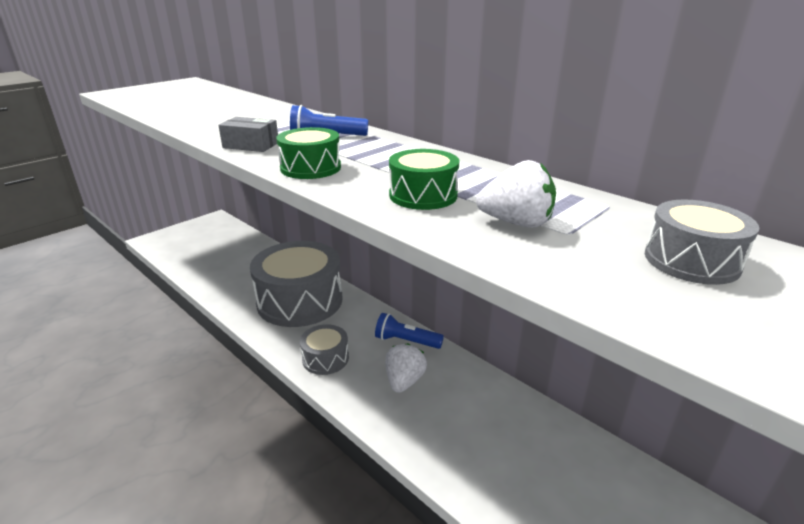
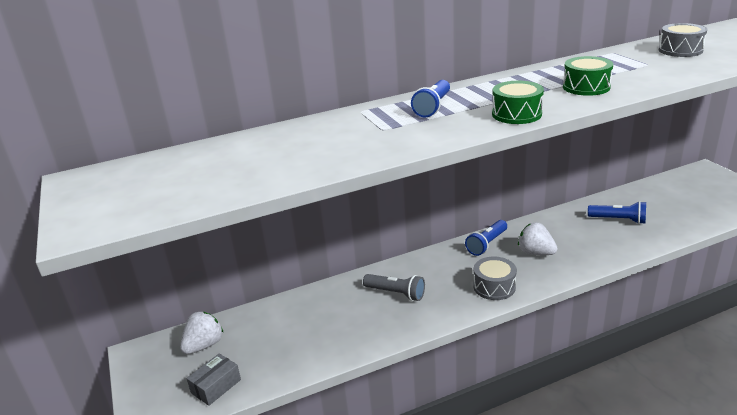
camera: 65 degrees left, 0 degrees up
grey box [218,117,278,152] -> grey box moved to [186,354,241,406]
grey drum [250,241,343,327] -> grey flashlight [363,274,425,301]
white strawberry [476,160,556,228] -> white strawberry moved to [180,312,224,354]
none -> blue flashlight [588,201,646,224]

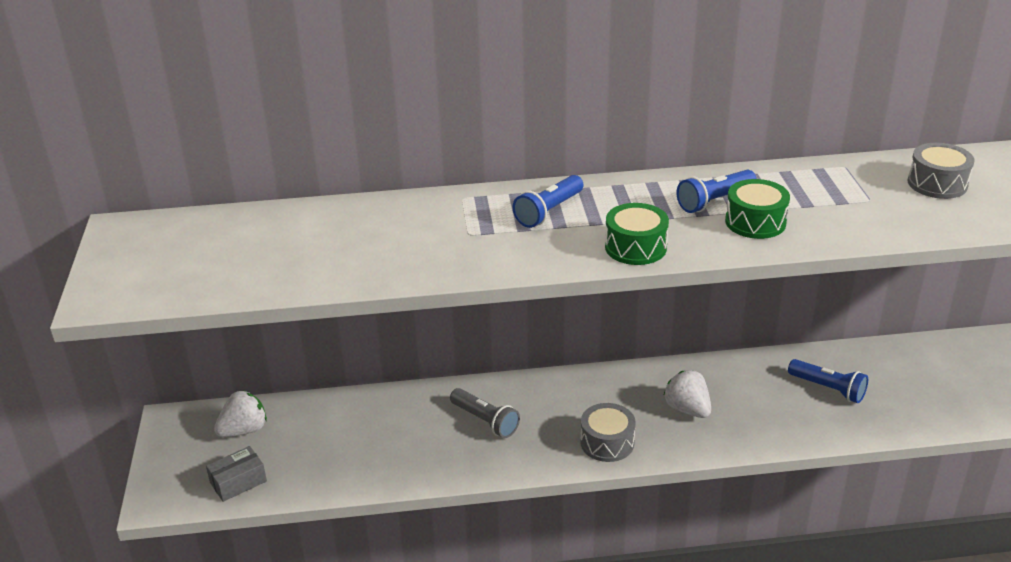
camera: 15 degrees right, 5 degrees up
blue flashlight [465,220,507,256] -> blue flashlight moved to [676,169,756,213]

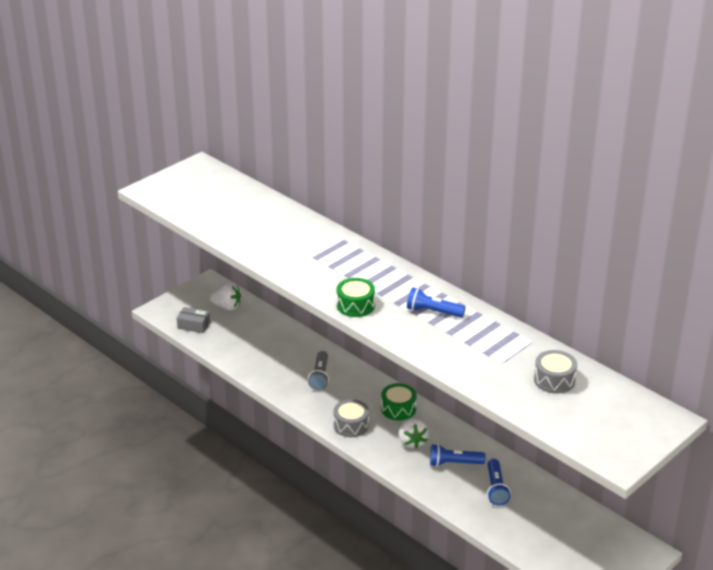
camera: 50 degrees right, 0 degrees up
blue flashlight [513,175,584,228] -> blue flashlight moved to [430,444,486,467]
white strawberry [663,370,711,418] -> white strawberry turned 150 degrees clockwise [399,418,429,449]
green drum [725,179,790,239] -> green drum moved to [381,383,417,421]

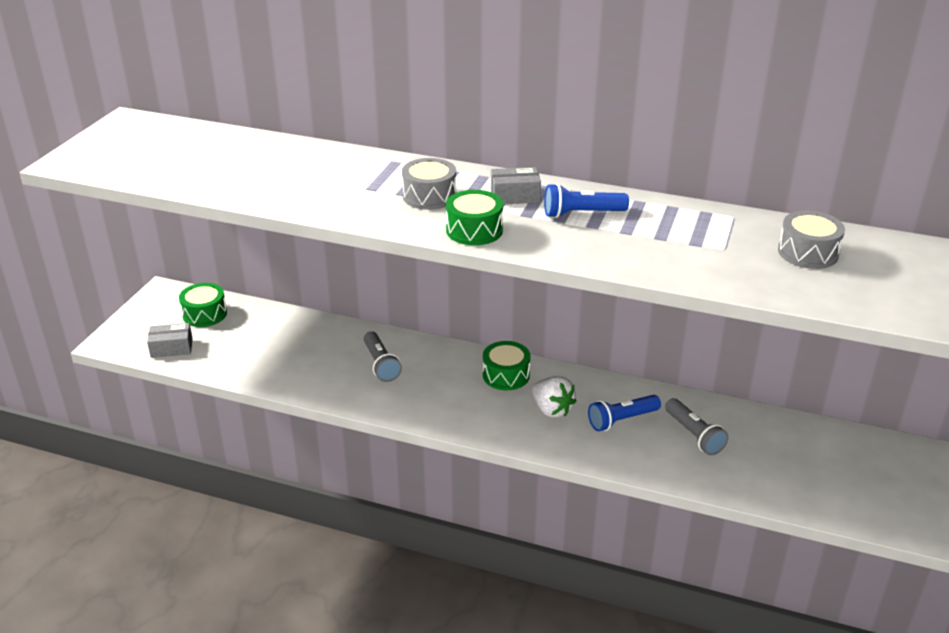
camera: 25 degrees left, 0 degrees up
white strawberry [210,283,241,310] -> green drum [179,283,227,327]
grey drum [333,399,369,437] -> grey drum moved to [402,158,456,210]
blue flashlight [487,459,511,505] -> grey flashlight [665,398,728,455]
none -> grey box [491,167,541,204]

